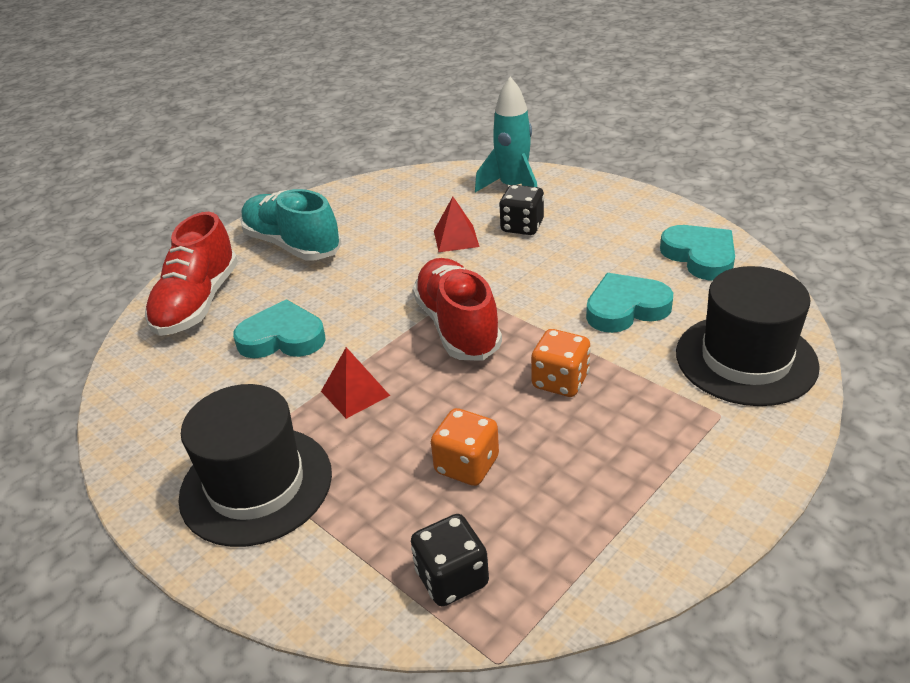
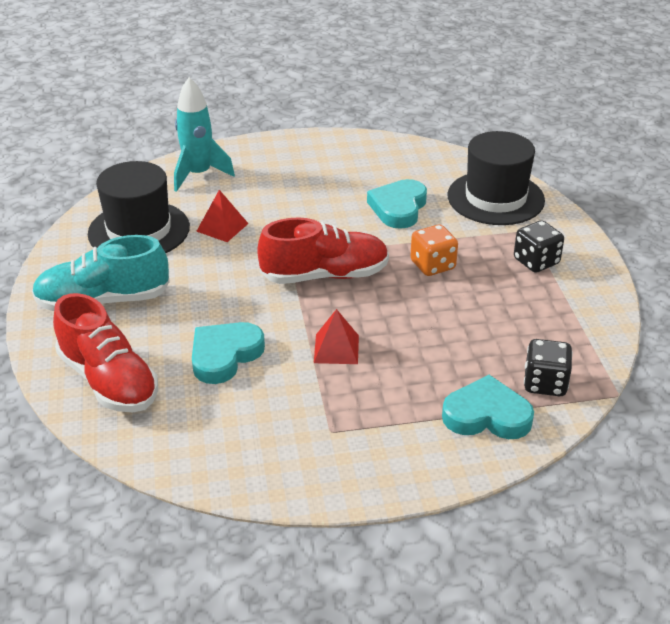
camera: 55 degrees left, 0 degrees up
black hat [178,384,332,547] -> black hat moved to [88,161,190,253]
red shoe [413,258,502,361] -> red shoe turned 150 degrees clockwise [257,217,389,284]
orange dice [431,408,499,486] -> none
black dice [499,185,544,235] -> black dice moved to [514,221,564,273]
turquoise heart [660,225,735,281] -> turquoise heart moved to [442,375,534,439]

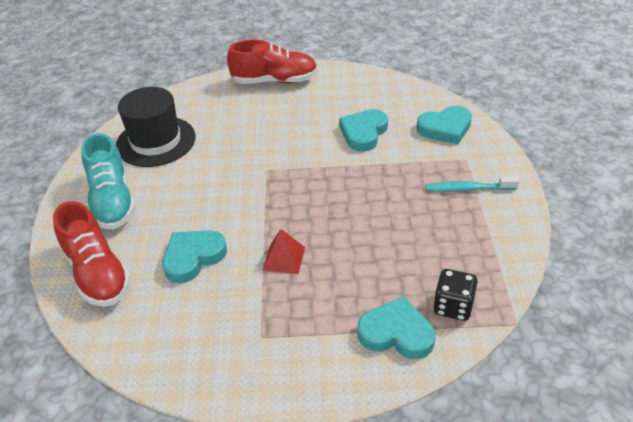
camera: 10 degrees right, 5 degrees up
turquoise shoe [32,235,170,311] -> turquoise shoe turned 105 degrees counterclockwise [81,133,136,229]
turquoise rocket [174,77,235,192] -> none
red pyramid [196,190,249,242] -> none
red shoe [257,217,389,284] -> red shoe moved to [227,40,318,84]
orange dice [410,224,458,276] -> none
black hat [448,131,545,225] -> turquoise heart [416,106,472,144]
black dice [514,221,564,273] -> turquoise toothbrush [426,176,519,192]

